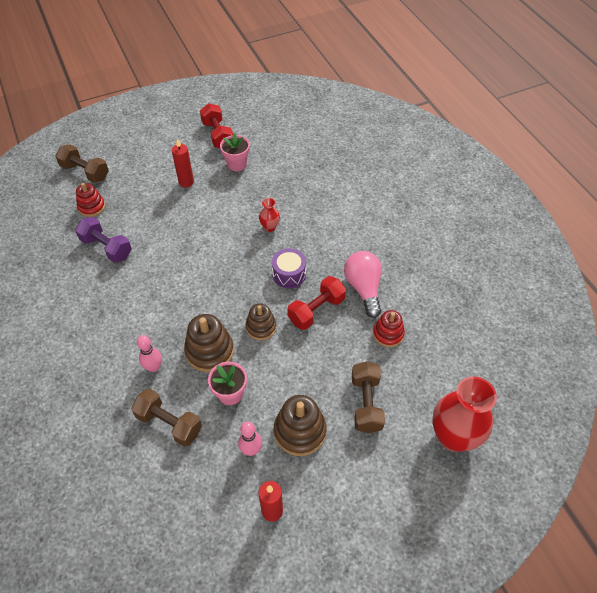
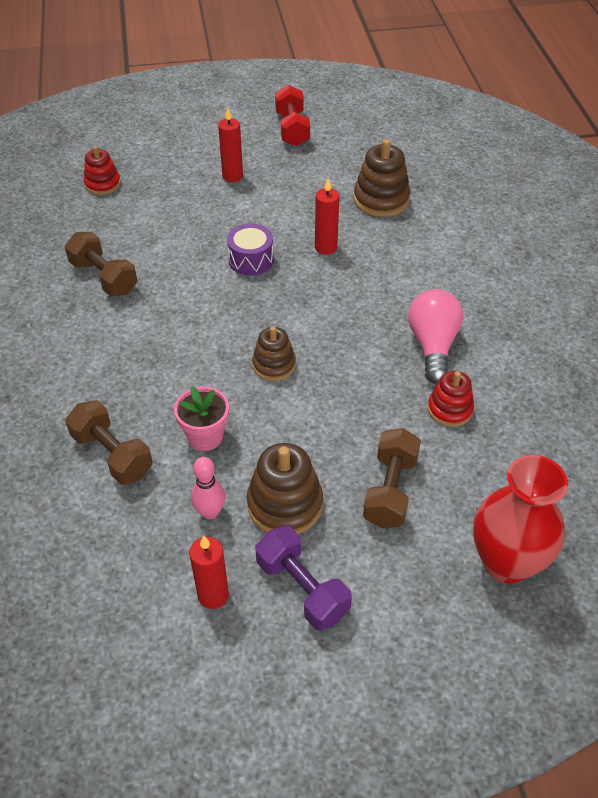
camera: 15 degrees right, 5 degrees down
brown dumbbell [55,144,109,183] -> brown dumbbell moved to [65,232,137,296]
purple dumbbell [75,217,132,263] -> purple dumbbell moved to [255,525,352,631]
pink bowling pin [137,335,162,372] -> none
brown stacking toy [184,314,234,372] -> brown stacking toy moved to [354,139,410,217]
pink flower pot [220,133,250,171] -> none
red vase [259,198,280,232] -> red candle [315,178,339,255]
purple drum [272,248,306,288] -> purple drum moved to [227,224,274,276]
red dumbbell [287,276,346,330] -> none

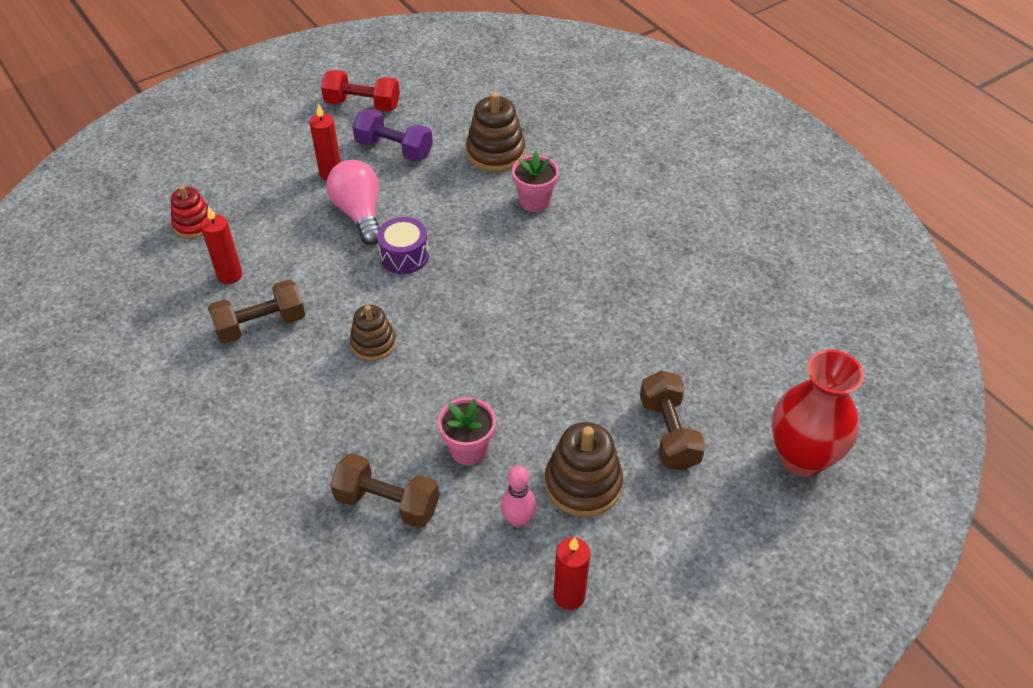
camera: 25 degrees left, 0 degrees up
brown dumbbell [65,232,137,296] -> brown dumbbell turned 45 degrees counterclockwise [208,280,305,344]
brown stacking toy [252,326,296,381] -> brown stacking toy moved to [350,305,396,361]
purple dumbbell [255,525,352,631] -> purple dumbbell moved to [352,109,433,161]
red dumbbell [275,85,310,146] -> red dumbbell turned 45 degrees counterclockwise [321,70,400,112]
red candle [315,178,339,255] -> red candle moved to [201,206,242,284]
pink light bulb [408,289,463,384] -> pink light bulb moved to [326,160,380,245]
red stacking toy [428,371,474,427] -> none
none -> pink flower pot [512,152,559,212]

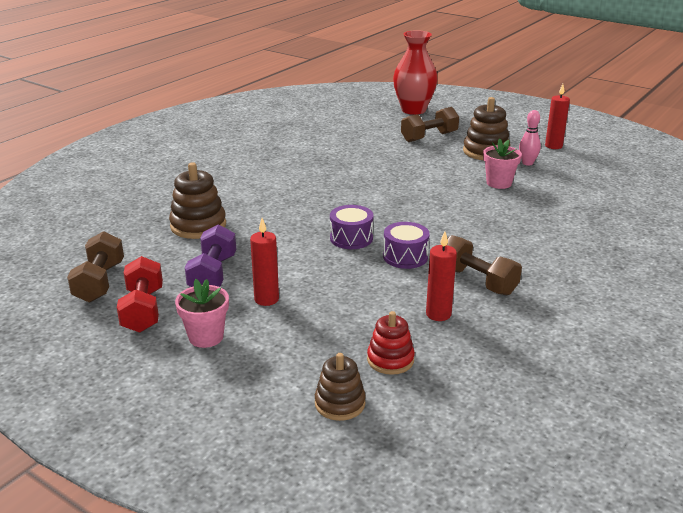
camera: 110 degrees left, 20 degrees down
pink light bulb [326,160,380,245] -> none
brown dumbbell [330,453,439,528] -> brown dumbbell moved to [67,231,124,302]
brown stacking toy [350,305,396,361] -> brown stacking toy moved to [315,353,366,421]
pink flower pot [512,152,559,212] -> pink flower pot moved to [175,279,229,348]
none -> purple drum [383,222,430,269]

